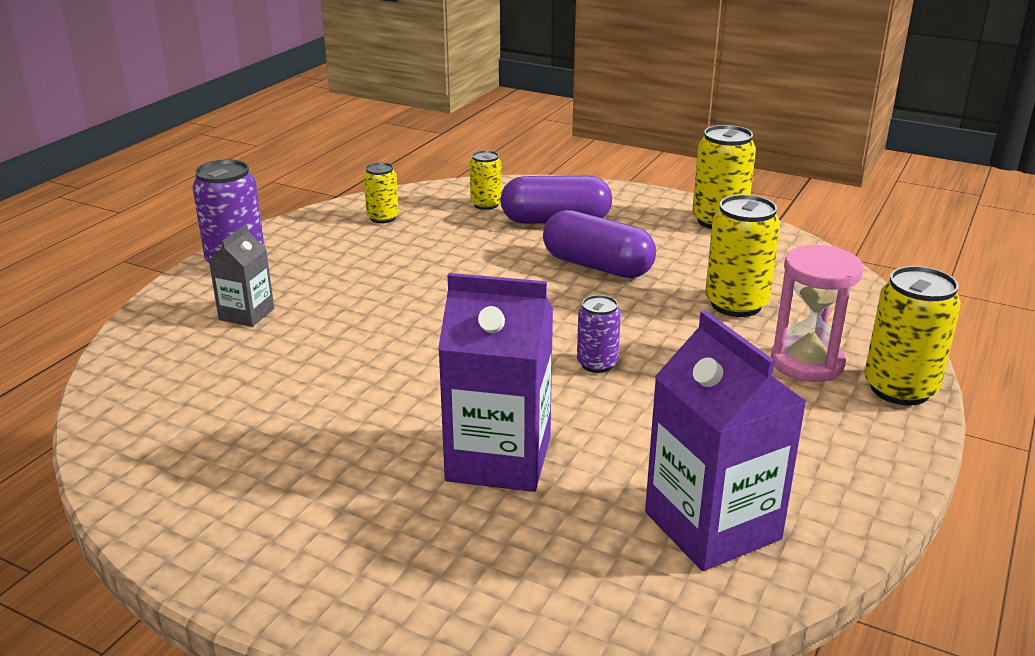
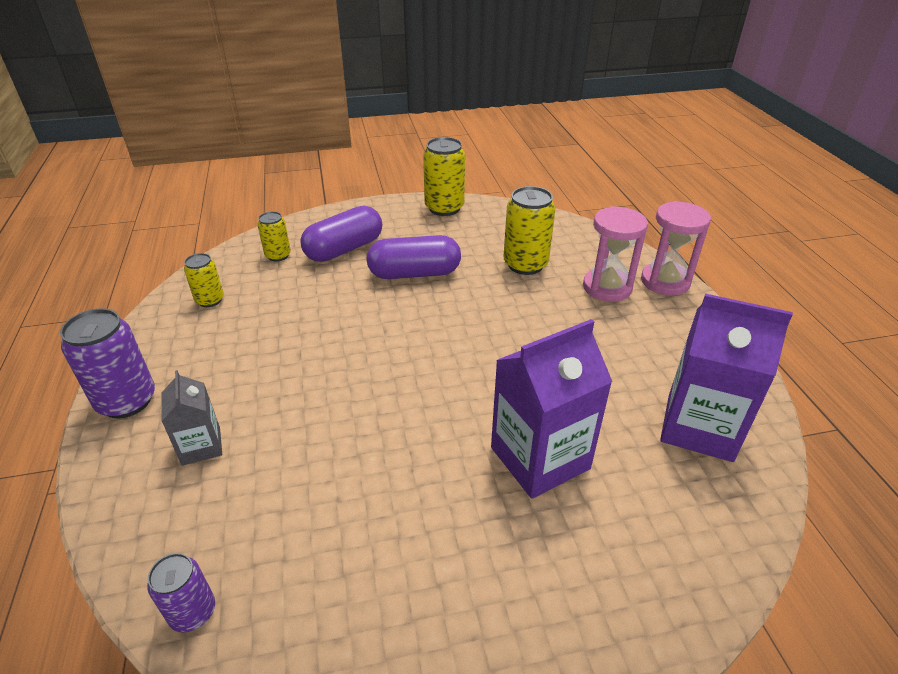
camera: 40 degrees left, 10 degrees up
purple can [577,295,621,373] -> purple can moved to [147,553,215,632]
yellow can [864,266,961,405] -> pink hourglass [641,201,711,296]

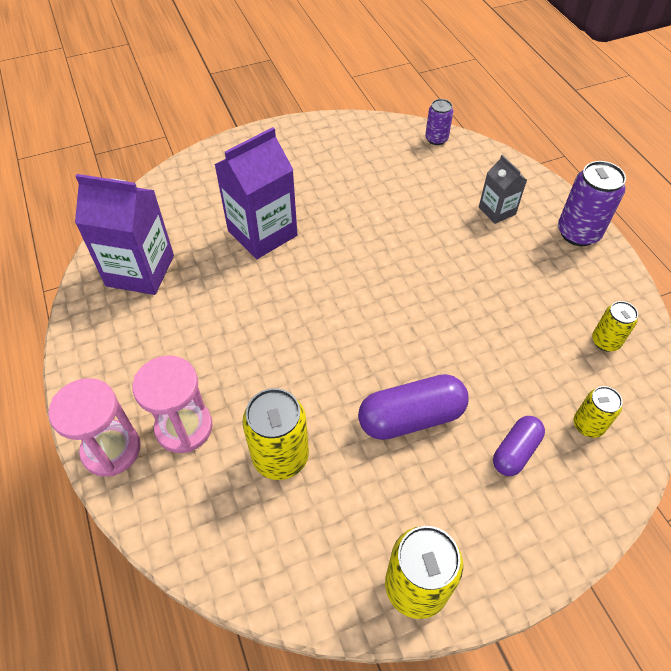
camera: 170 degrees right, 15 degrees up
purple capsule [300,206,382,262] -> purple capsule [493,416,545,476], size x0.62

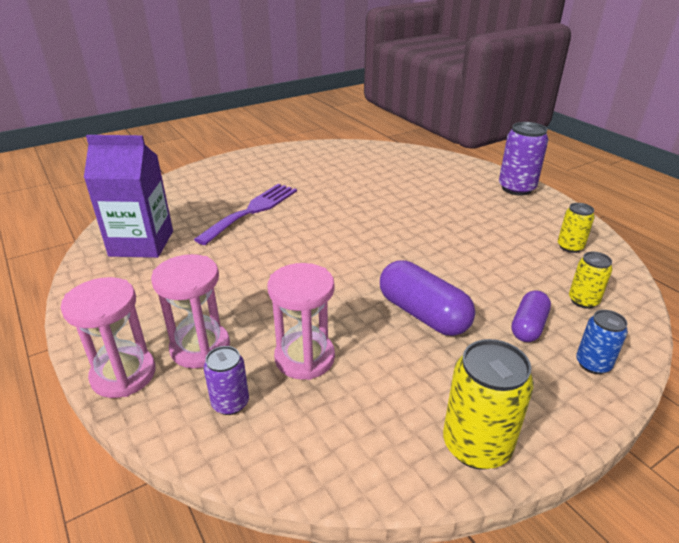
camera: 10 degrees left, 20 degrees down
purple carton [214,127,297,259] -> purple fork [194,184,297,245]
yellow can [242,388,309,480] -> pink hourglass [268,263,335,380]
purple capsule [358,374,469,440] -> purple capsule turned 75 degrees clockwise [380,260,475,336]
purple can [425,99,453,145] -> purple can moved to [204,346,249,415]
grey carton [479,155,527,224] -> none
none -> blue can [576,310,628,374]

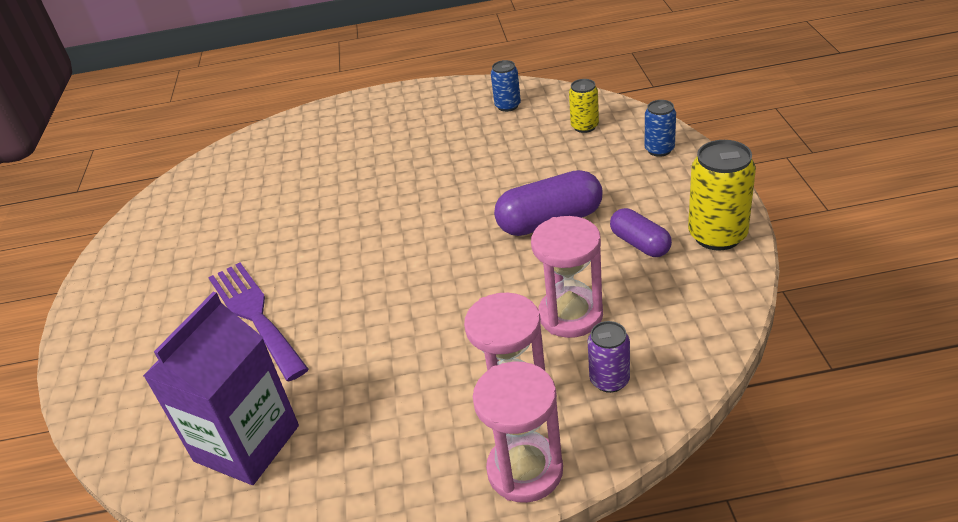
camera: 60 degrees left, 5 degrees up
purple can [499,122,548,196] -> none
purple capsule [511,290,551,342] -> purple capsule moved to [610,208,672,257]
yellow can [558,203,595,253] -> blue can [491,60,521,112]

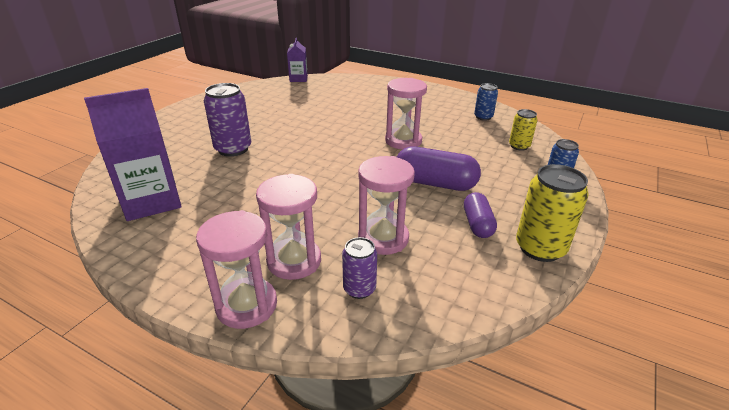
camera: 30 degrees right, 5 degrees down
purple fork [208,263,308,381] -> purple can [204,83,251,157]
none -> purple carton [287,38,308,82]
none -> pink hourglass [385,78,427,149]

